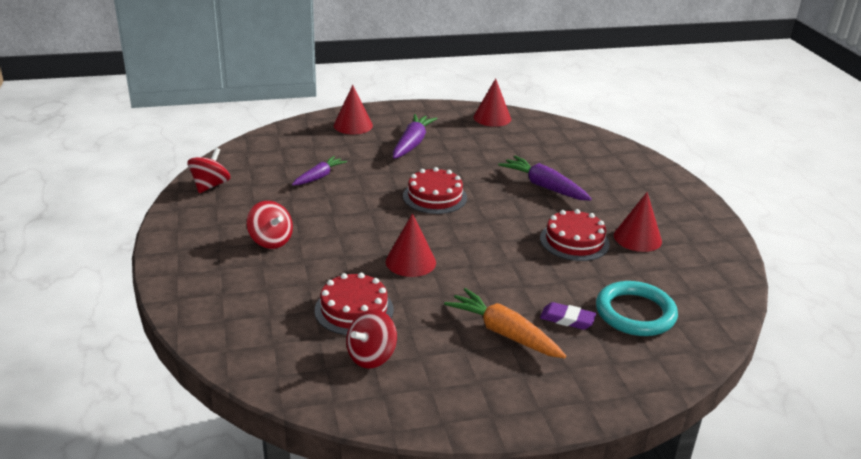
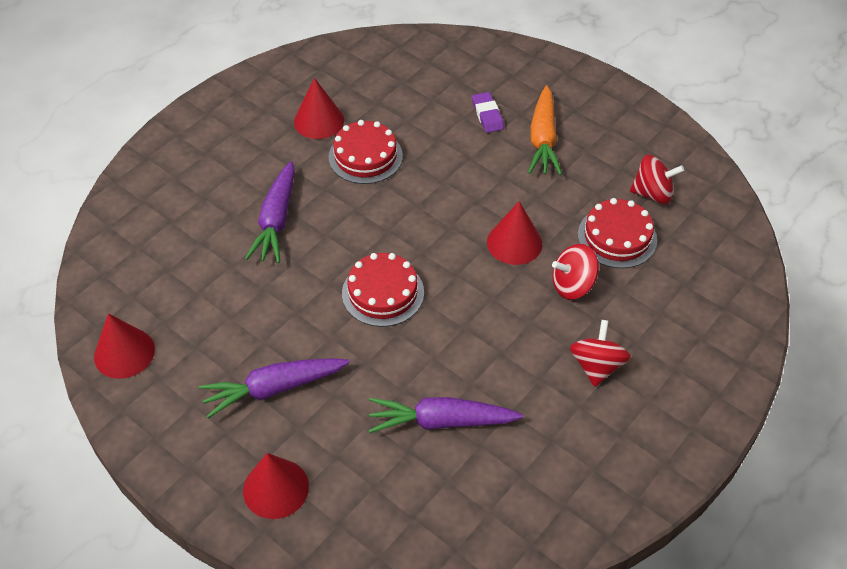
camera: 125 degrees left, 20 degrees up
red spinning top [187,148,231,193] -> red spinning top moved to [552,244,599,300]
purple carrot [292,156,347,185] -> purple carrot [369,397,523,433], size x1.52
turquoise ring [596,281,678,336] -> none

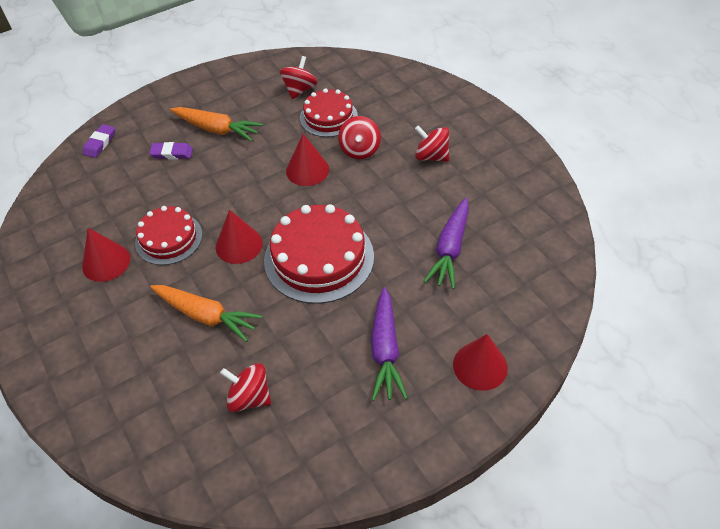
camera: 70 degrees left, 0 degrees up
red cone [94,313,155,379] -> red cone moved to [215,210,263,264]
purple carrot [245,161,295,263] -> orange carrot [150,285,262,342]
red cake [342,253,424,327] -> red cake [264,204,374,304], size x1.60
none -> purple eraser [83,124,115,158]
none -> red spinning top [220,363,271,412]

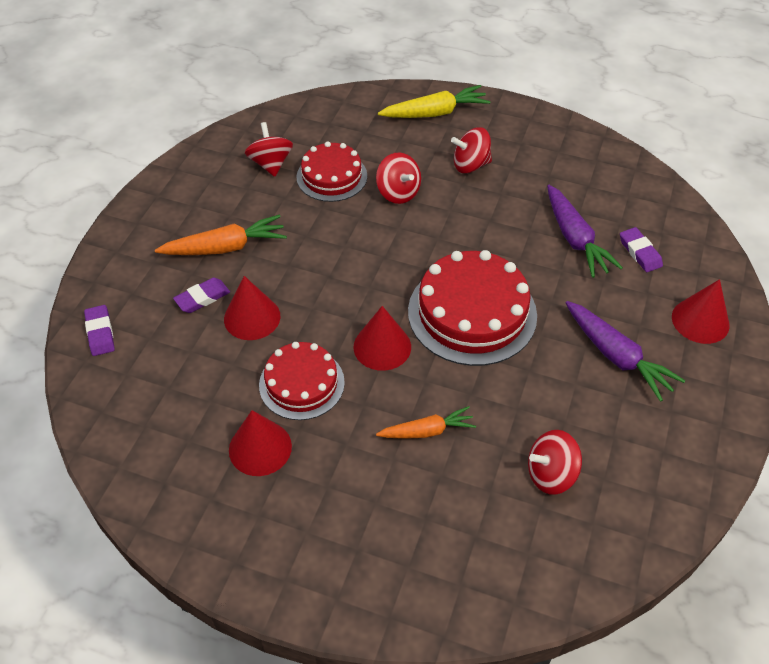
camera: 40 degrees left, 0 degrees up
orange carrot [150,285,262,342] -> orange carrot [376,406,476,439], size x0.66
red cone [286,134,329,186] -> red cone moved to [224,276,280,340]
none -> yellow carrot [378,85,491,118]
none -> purple eraser [620,227,663,272]

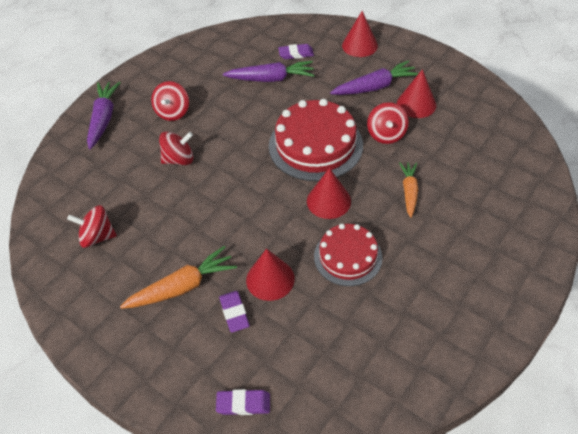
camera: 70 degrees left, 0 degrees up
orange carrot [155,215,287,255] -> orange carrot turned 60 degrees clockwise [120,246,237,309]
red cone [229,410,292,476] -> red cone moved to [397,69,437,118]
red cake [297,141,367,202] -> none
yellow carrot [378,85,491,118] -> purple carrot [87,81,121,149]
red spinning top [528,430,582,495] -> red spinning top moved to [367,102,409,144]

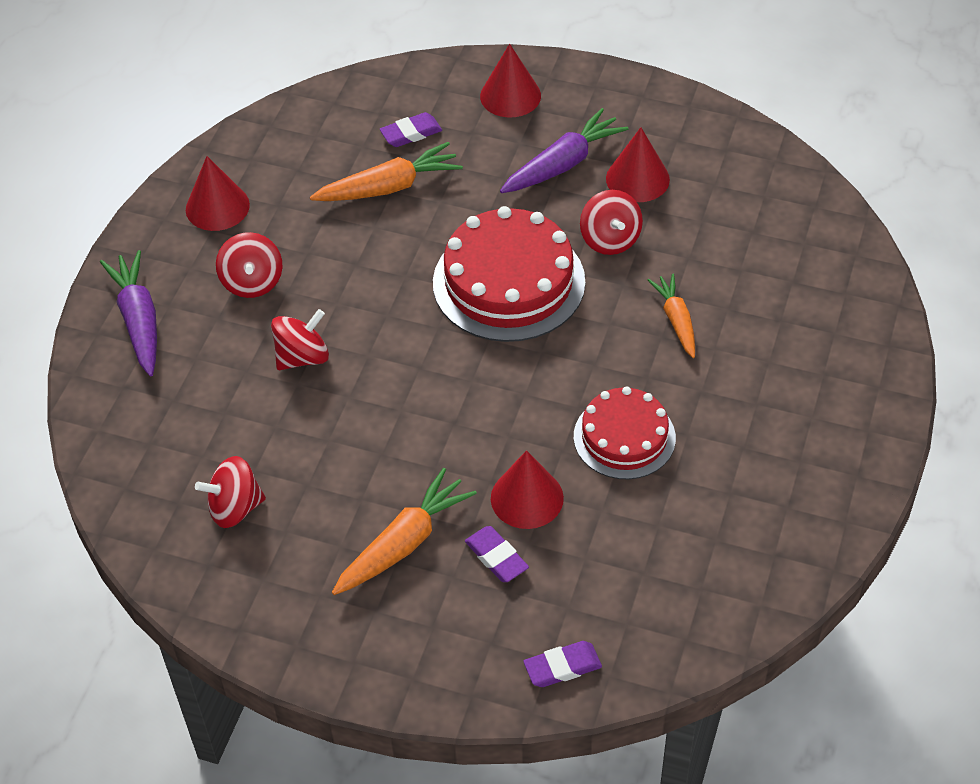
camera: 20 degrees left, 0 degrees up
purple carrot [223,61,314,82] -> orange carrot [310,142,463,201]
red cone [307,168,351,219] -> red cone moved to [186,156,250,231]

